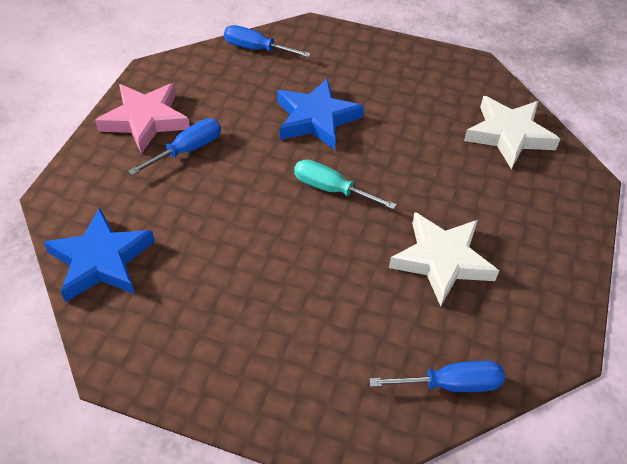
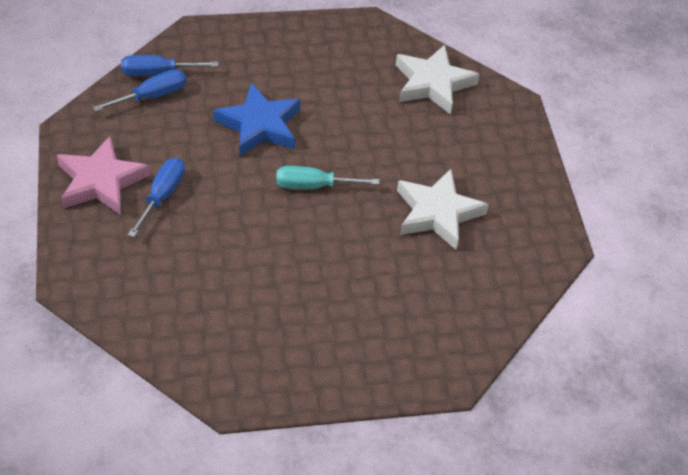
camera: 30 degrees left, 0 degrees up
blue star [44,207,155,302] -> none
blue screwdriver [369,361,505,392] -> blue screwdriver moved to [93,69,186,112]

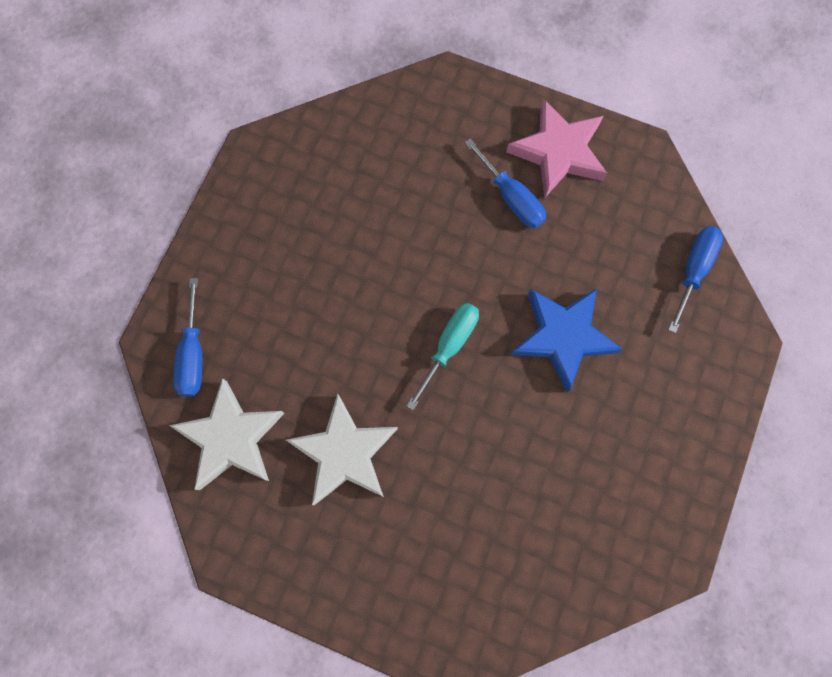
camera: 125 degrees right, 25 degrees up
blue screwdriver [93,69,186,112] -> blue screwdriver moved to [173,278,202,396]
white star [396,45,479,115] -> white star moved to [169,378,285,490]

